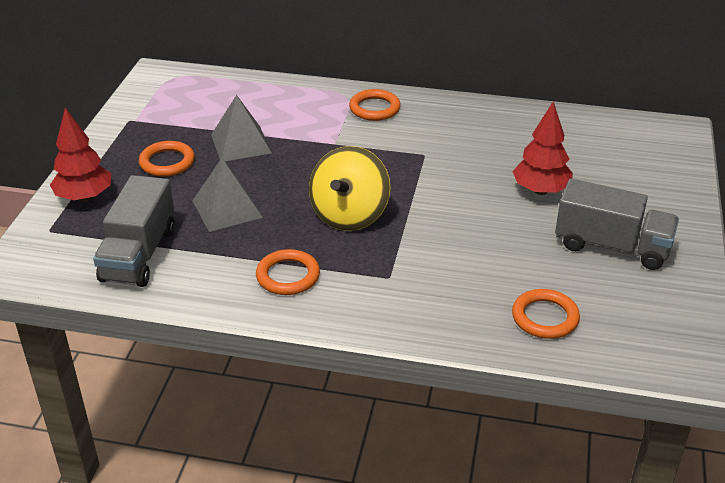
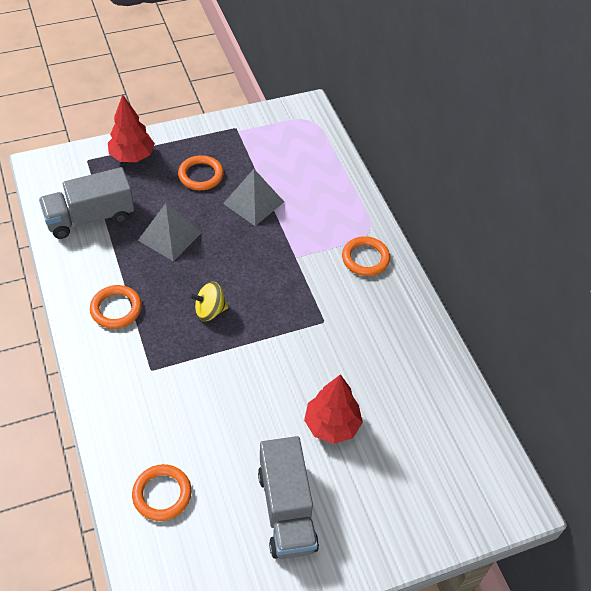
camera: 55 degrees right, 15 degrees up
yellow spinning top [309,146,390,231] -> yellow spinning top [189,282,228,321], size x0.57

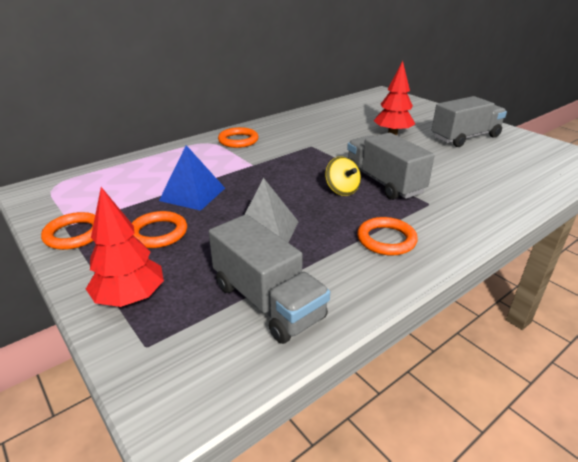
camera: 105 degrees left, 20 degrees down
orange ring [132,464,192,521] -> orange ring moved to [41,212,95,250]
grey pyramid [223,169,284,226] -> blue pyramid [159,145,225,211]
none -> grey truck [347,133,435,200]

